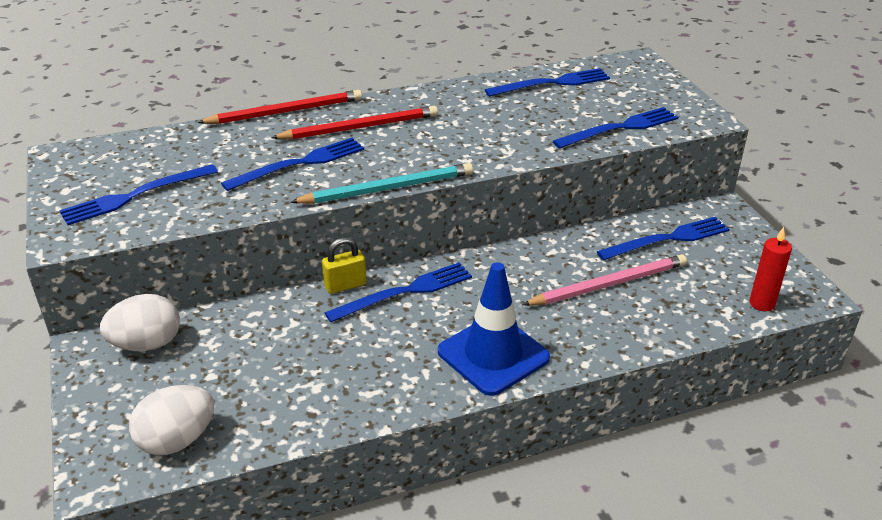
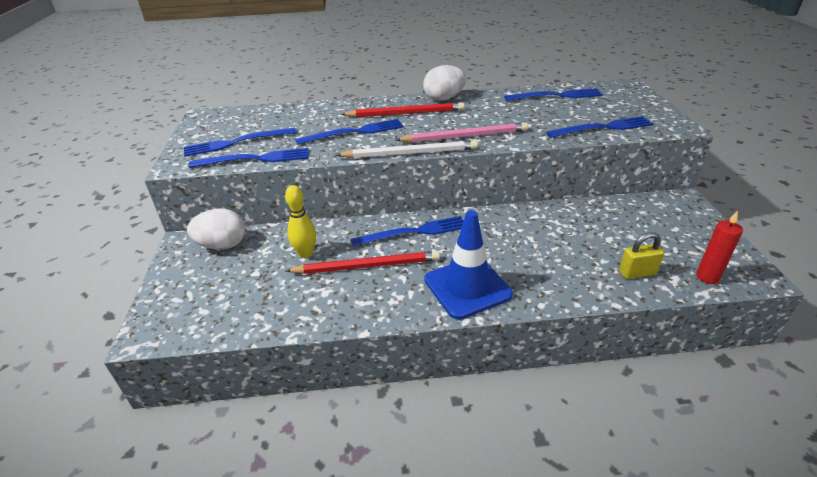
camera: 15 degrees right, 0 degrees up
white egg [129,385,214,455] -> white egg moved to [423,65,466,101]
red pencil [197,90,362,124] -> red pencil moved to [286,251,440,274]
turquoise pencil [290,163,473,204] -> white pencil [336,140,478,158]
yellow padlock [322,237,367,294] -> yellow padlock moved to [619,232,664,279]
pink pencil [522,254,687,306] -> pink pencil moved to [396,122,528,143]
blue fork [597,217,730,260] -> blue fork moved to [188,148,309,168]
none -> yellow bowling pin [285,185,316,258]

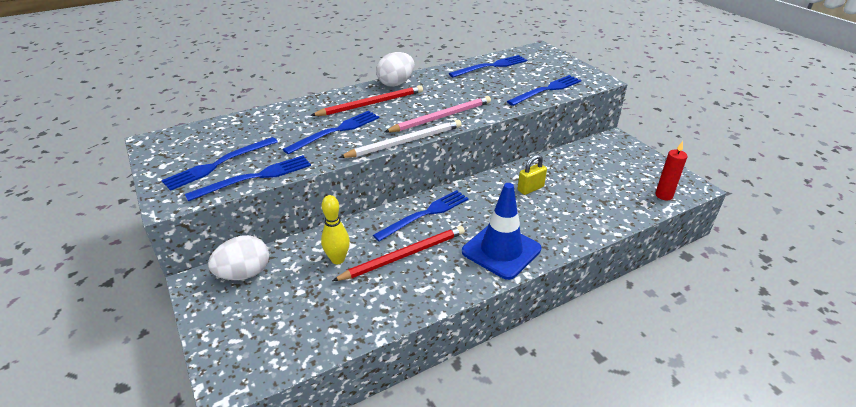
camera: 25 degrees left, 0 degrees up
yellow padlock [619,232,664,279] -> yellow padlock moved to [517,155,547,195]

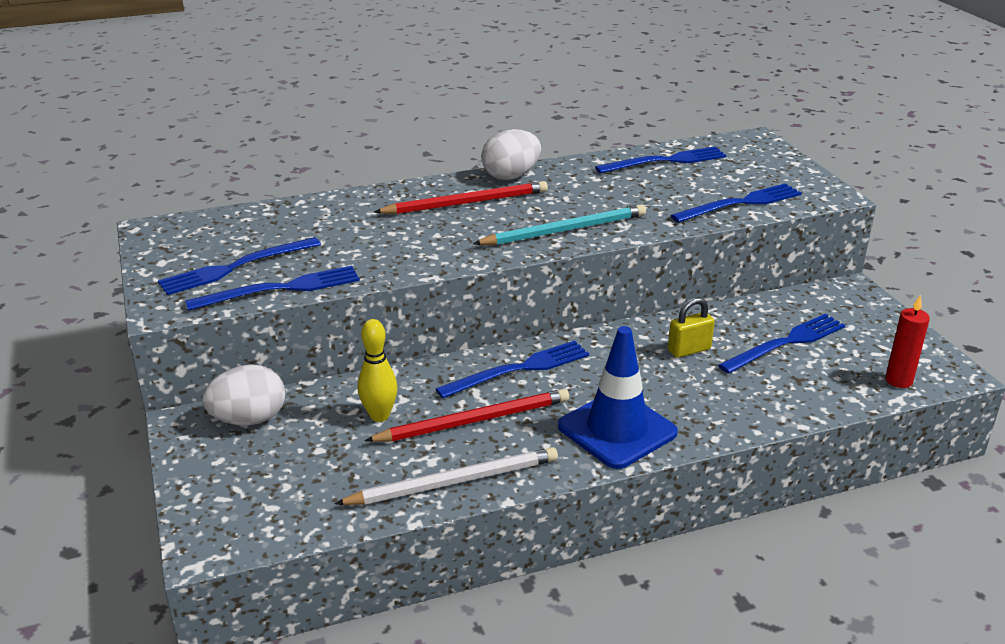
camera: 10 degrees right, 5 degrees down
blue fork [283,111,379,155] -> blue fork moved to [718,314,845,374]
white pencil [339,120,462,158] -> white pencil moved to [335,447,558,505]
pink pencil [385,96,491,132] -> turquoise pencil [473,204,646,245]

